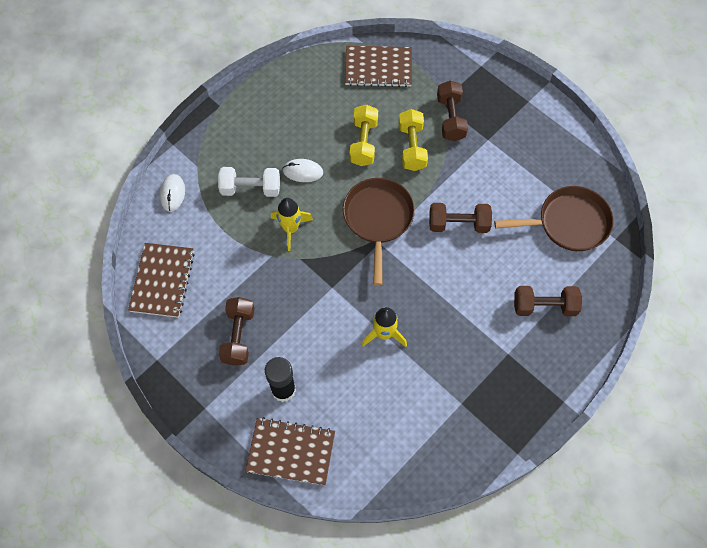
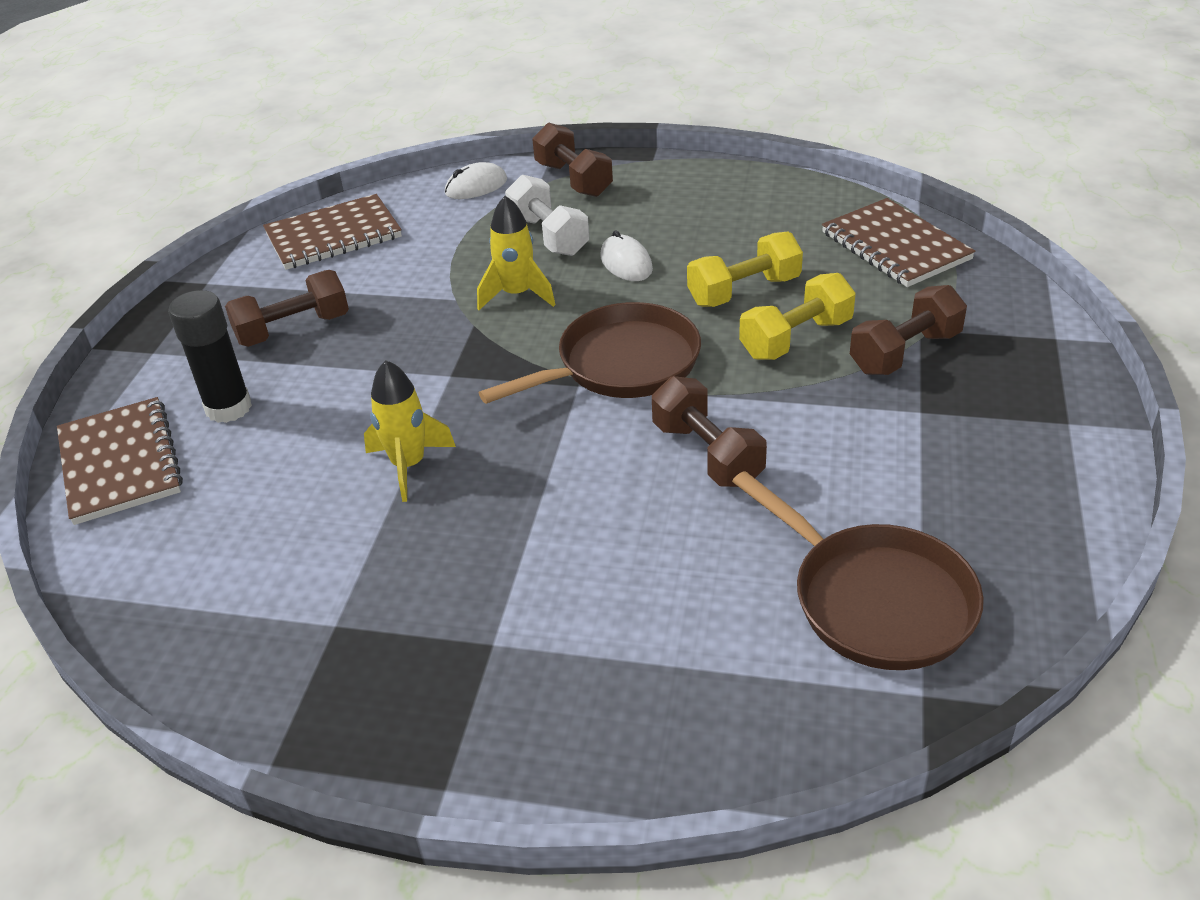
camera: 60 degrees right, 25 degrees down
brown dumbbell [514,286,582,316] -> brown dumbbell moved to [532,122,613,197]

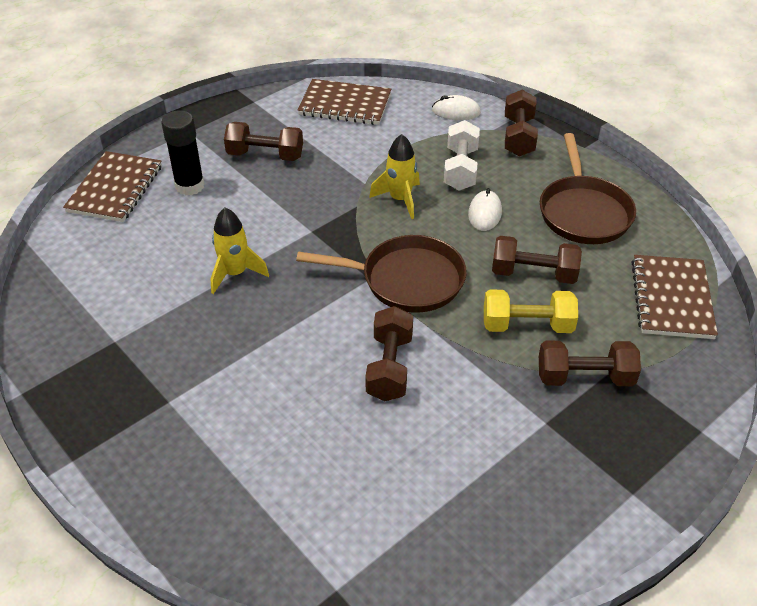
camera: 35 degrees right, 5 degrees up
yellow dumbbell [687,232,803,307] -> brown dumbbell [492,236,582,284]
brown pan [732,471,984,670] -> brown pan moved to [540,133,636,244]

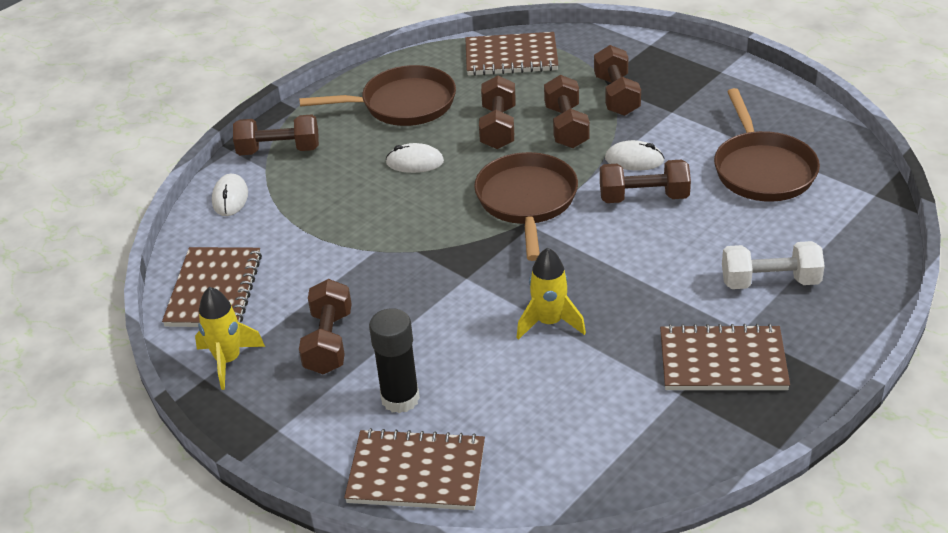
camera: 95 degrees left, 5 degrees down
yellow rocket [369,134,420,219] -> yellow rocket moved to [195,287,265,390]
white dumbbell [444,120,480,190] -> white dumbbell moved to [722,241,825,289]
yellow dumbbell [484,289,578,333] -> brown dumbbell [544,75,590,148]
none -> white mouse [605,140,665,171]
none -> brown notebook [660,324,790,390]
none -> brown pan [714,88,820,202]

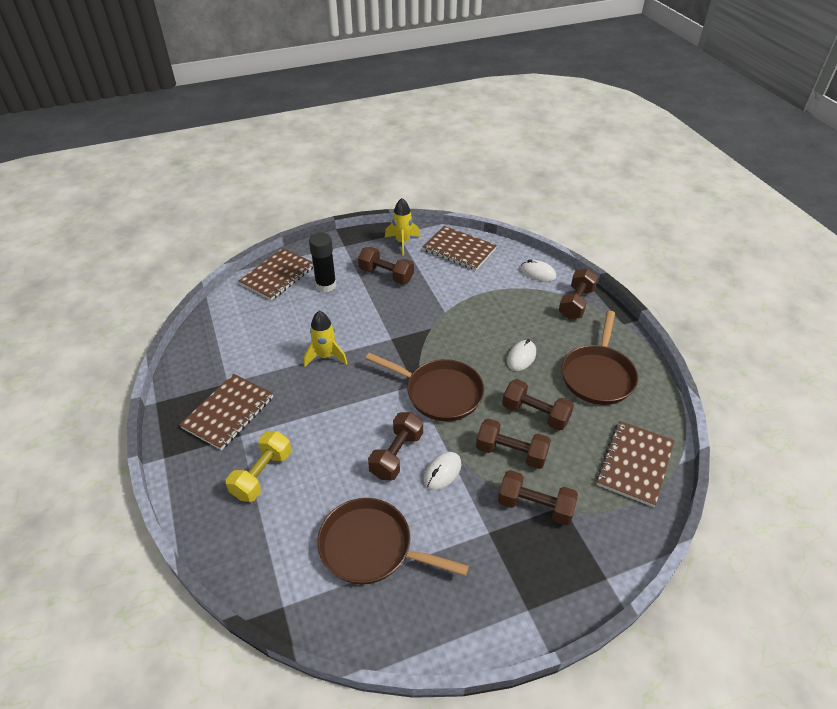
camera: 115 degrees right, 5 degrees up
white dumbbell [722,241,825,289] -> yellow dumbbell [226,431,291,502]

